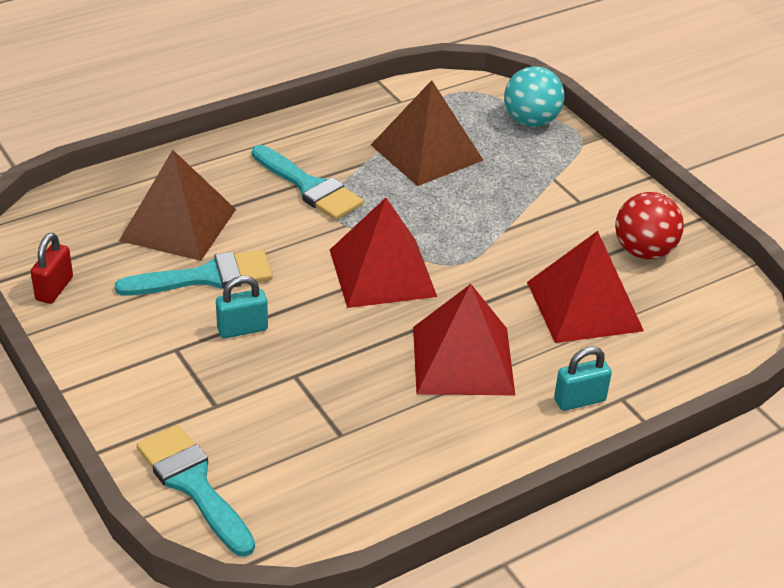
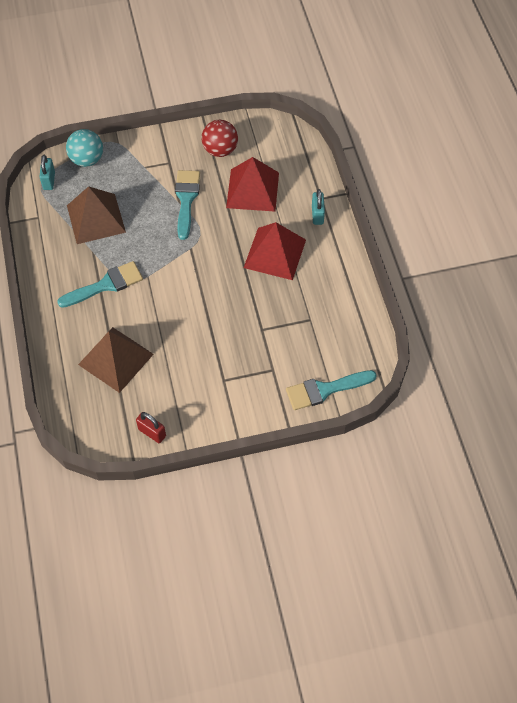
camera: 70 degrees left, 20 degrees up
turquoise brush [115,250,272,296] -> turquoise brush moved to [175,170,200,240]
turquoise padlock [216,276,268,338] -> turquoise padlock moved to [39,155,55,190]
red pyramid [330,198,437,308] -> none

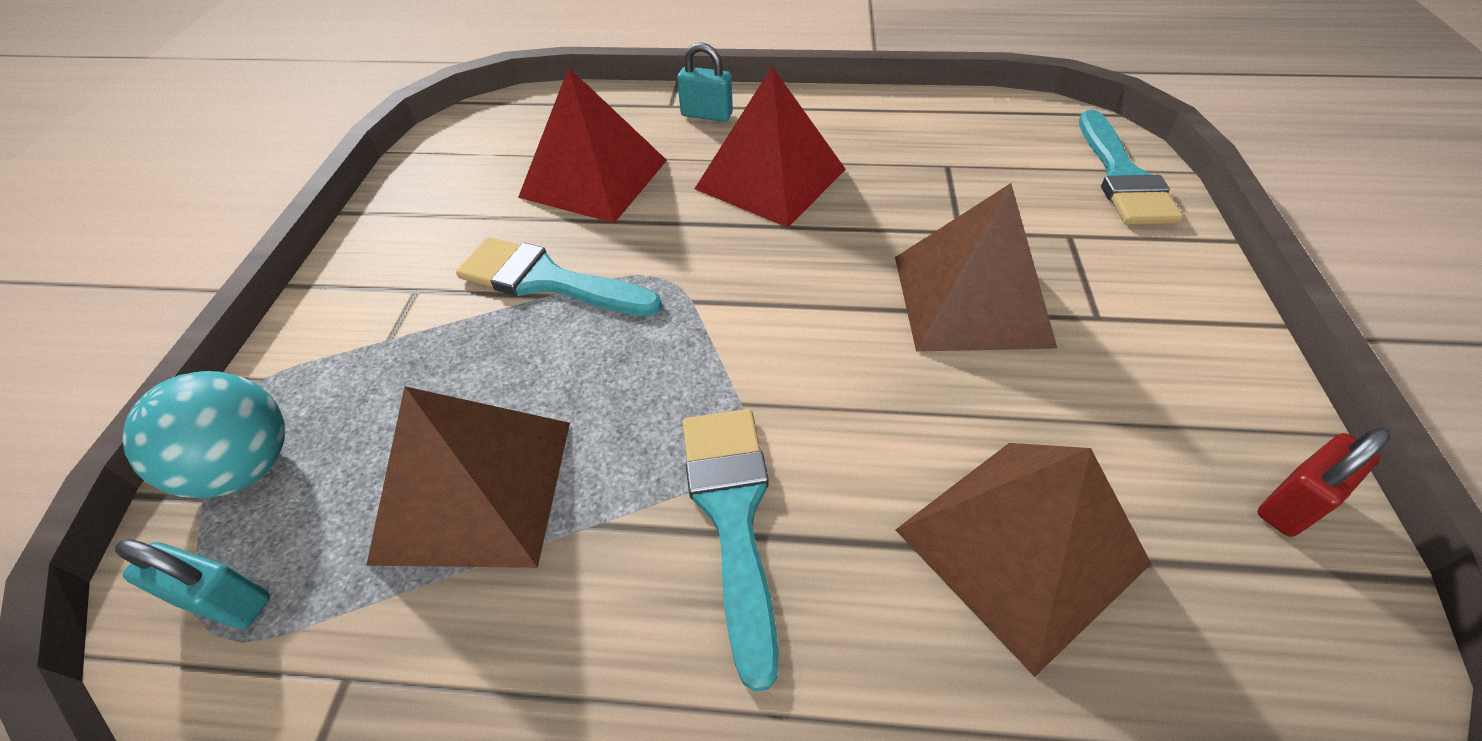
camera: 70 degrees left, 10 degrees down
red ball [202,120,238,157] -> none
none -> brown pyramid [895,183,1058,352]

